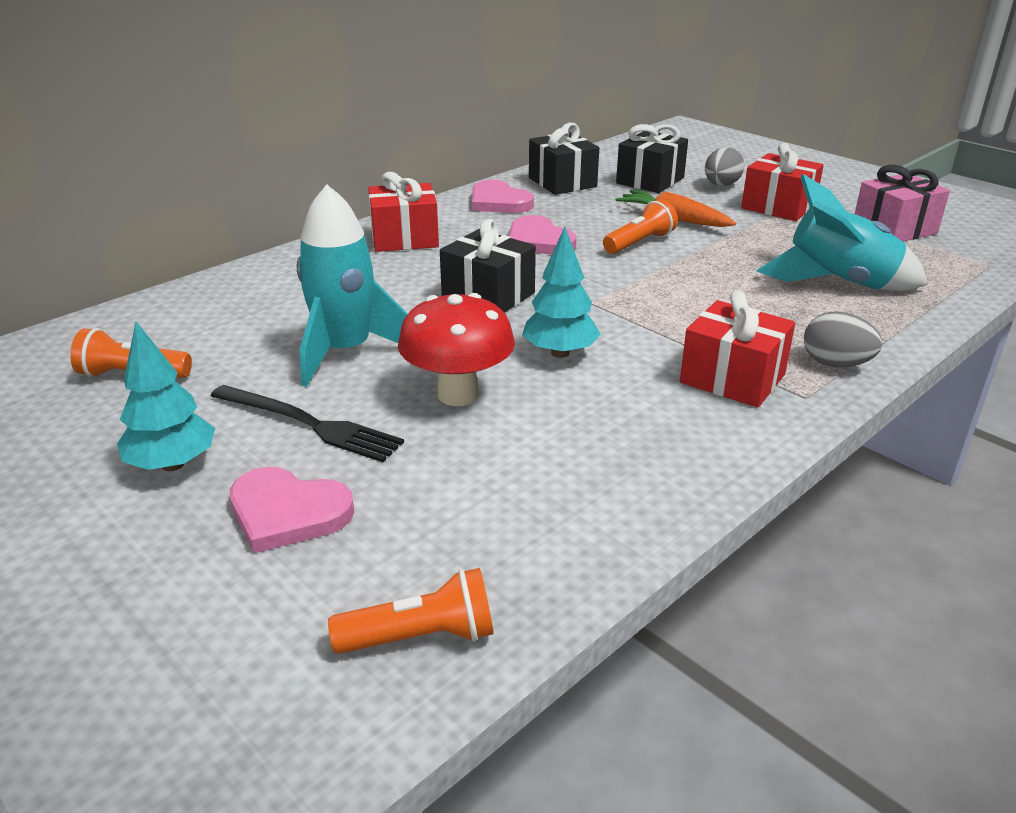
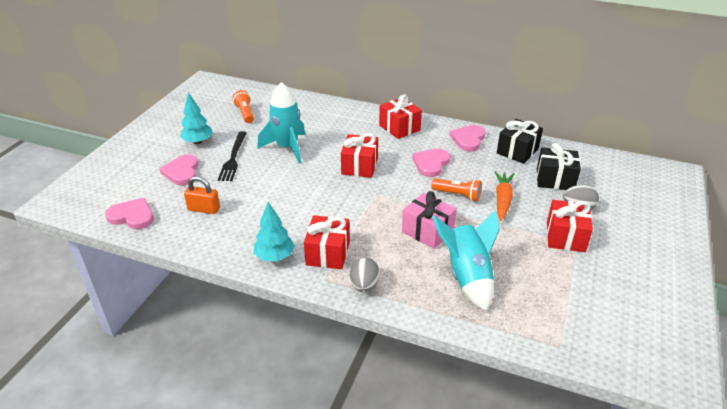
camera: 65 degrees right, 5 degrees up
orange flashlight [328,568,494,654] -> pink heart [105,198,154,229]
red mushroom [398,293,515,406] -> none
black gift [440,219,536,313] -> red gift [341,133,378,178]
turquoise tree [522,227,601,358] -> turquoise tree moved to [254,202,295,261]
pink gift [855,165,950,242] -> pink gift moved to [402,191,457,249]
none -> orange padlock [184,176,220,214]

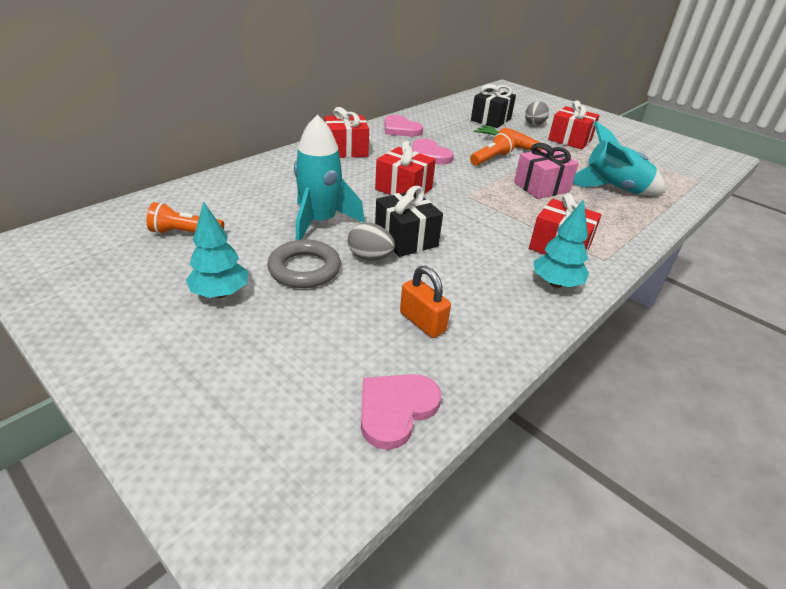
camera: 70 degrees left, 0 degrees up
pink heart [159,155,199,185] -> none
orange padlock [184,176,220,214] -> orange padlock turned 75 degrees counterclockwise [400,266,451,338]
black fork [218,131,246,181] -> grey ring [267,240,341,288]
grey egg [350,258,380,292] -> grey egg moved to [348,223,395,261]
black gift [497,119,543,164] -> black gift moved to [375,186,443,257]

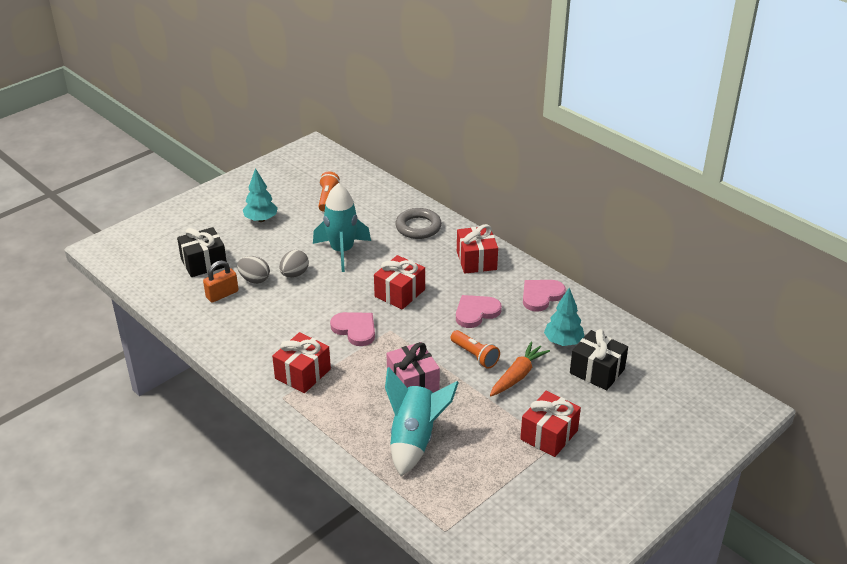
camera: 95 degrees right, 0 degrees up
grey ring [267,240,341,288] -> grey ring moved to [395,208,442,239]
pink heart [361,374,441,450] -> pink heart moved to [330,312,375,346]
black gift [375,186,443,257] -> black gift moved to [177,227,227,277]
grey egg [525,101,549,126] -> grey egg moved to [237,256,270,284]
turquoise tree [533,199,589,288] -> turquoise tree moved to [544,288,585,346]

